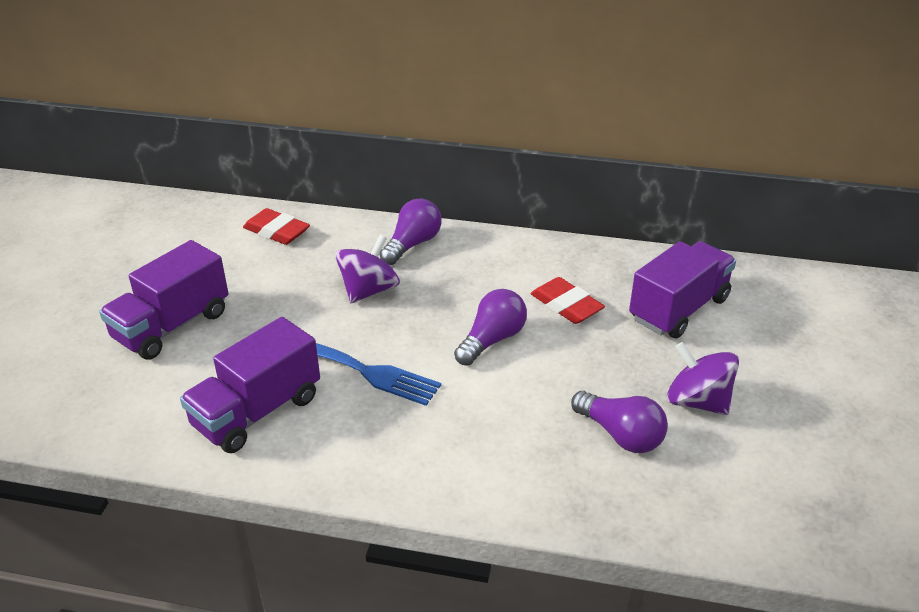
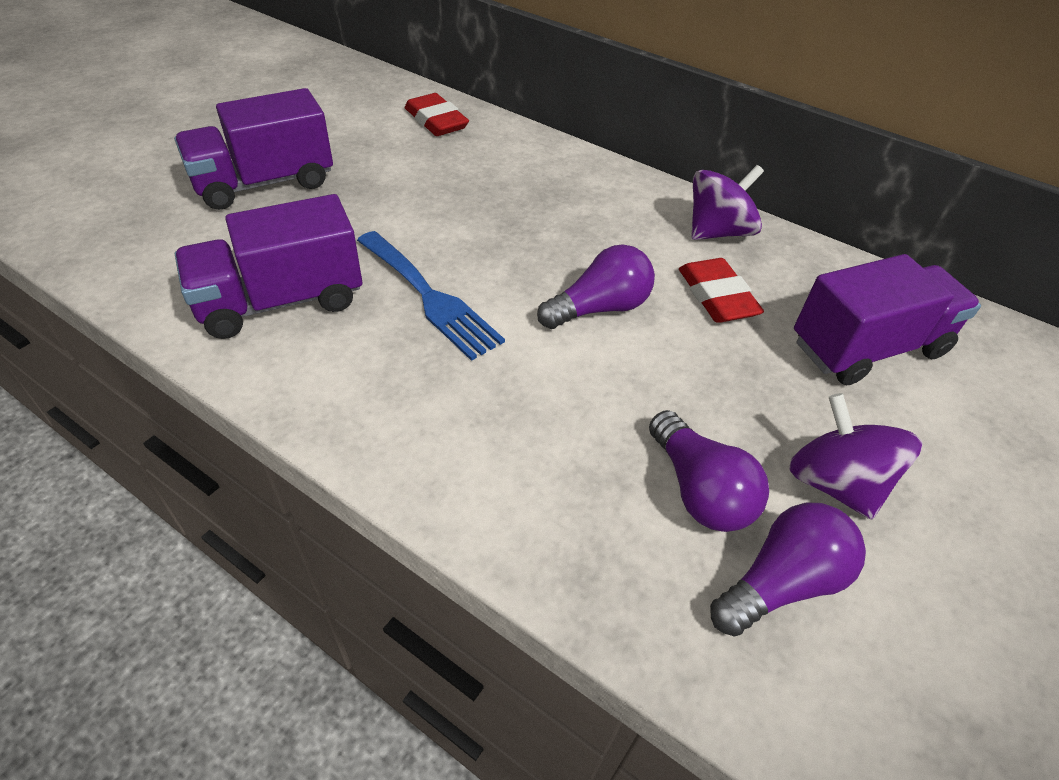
camera: 20 degrees right, 10 degrees up
purple spinning top [335,235,400,303] -> purple spinning top moved to [691,165,764,240]
purple light bulb [380,198,442,265] -> purple light bulb moved to [710,503,866,637]

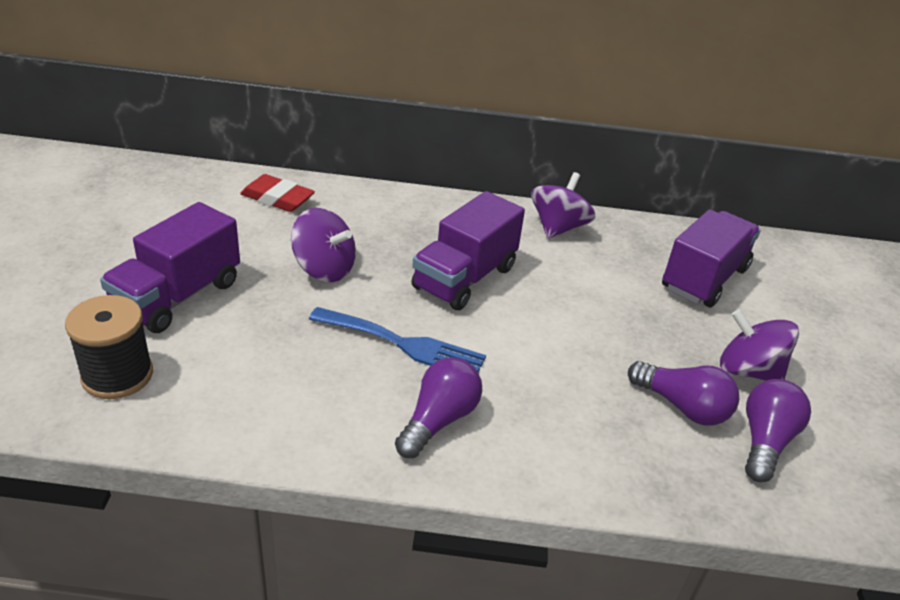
camera: 30 degrees left, 10 degrees down
purple truck [175,194,362,339] -> purple truck moved to [411,191,525,310]
purple light bulb [537,244,655,329] -> purple light bulb moved to [395,357,482,458]
red eraser [679,258,764,323] -> none
none -> black spool [65,295,153,399]
none -> purple spinning top [291,208,356,282]

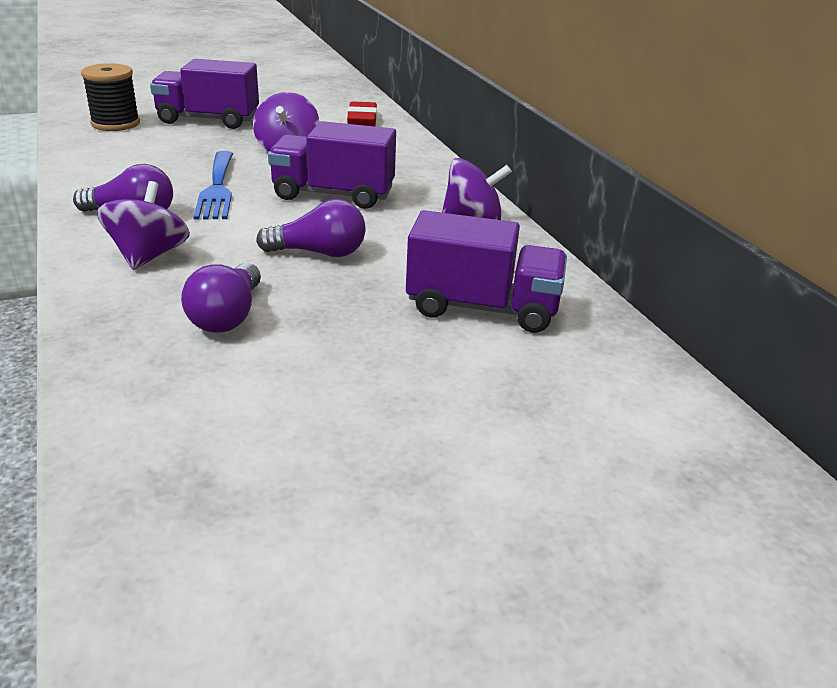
camera: 65 degrees right, 5 degrees down
purple spinning top [720,309,799,381] -> purple spinning top moved to [97,181,190,270]
purple light bulb [745,379,811,482] -> purple light bulb moved to [256,199,366,257]

